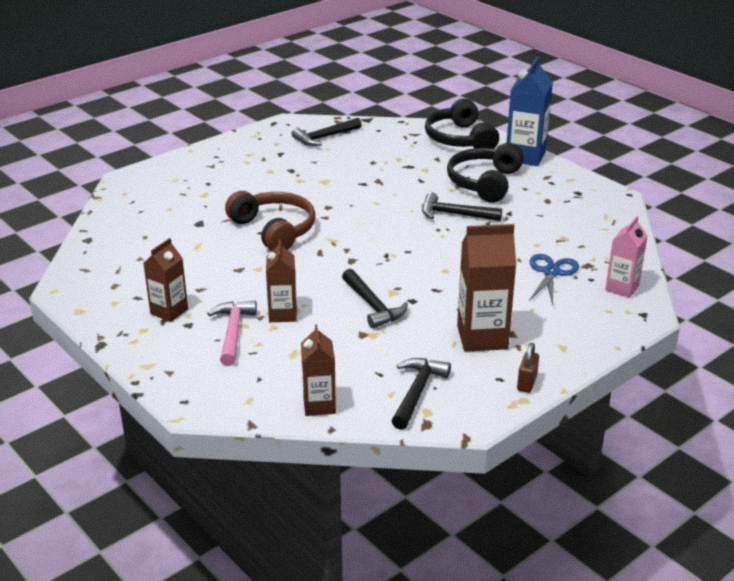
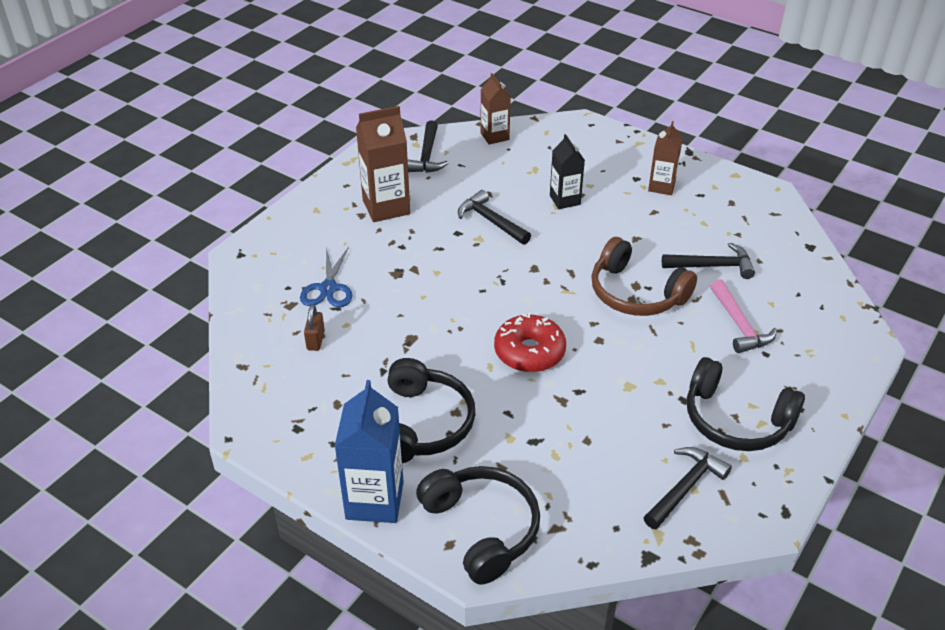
camera: 165 degrees right, 10 degrees up
pink hammer [207,301,257,366] -> pink hammer moved to [710,279,777,353]
brown carton [266,240,297,322] -> black carton [550,134,585,209]
black hammer [422,192,502,221] -> black hammer moved to [662,243,755,279]
brown padlock [517,343,539,393] -> brown padlock moved to [304,304,325,351]
pink carton [605,216,648,298] -> none
none -> red donut [494,313,566,372]
none -> black headphones [687,357,805,451]

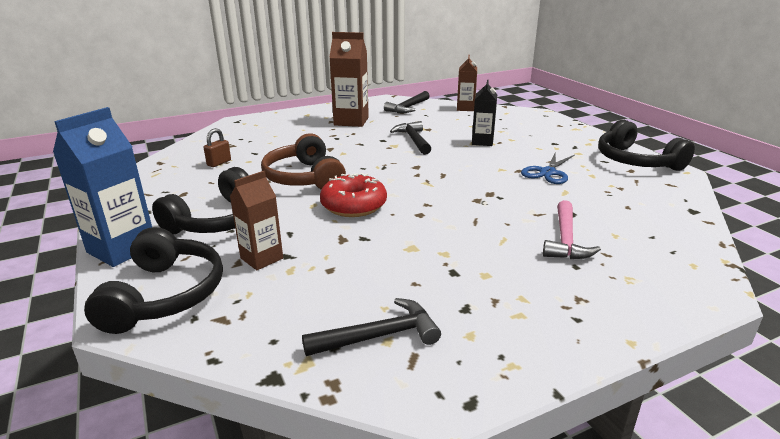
camera: 30 degrees right, 15 degrees down
blue scissors [300,247,353,307] -> blue scissors moved to [521,153,575,184]
brown headphones [591,237,697,316] -> brown headphones moved to [261,133,346,190]
brown carton [648,121,683,195] -> brown carton moved to [230,171,283,270]
black hammer [662,243,755,279] -> none
black headphones [687,357,805,451] -> black headphones moved to [598,120,695,171]

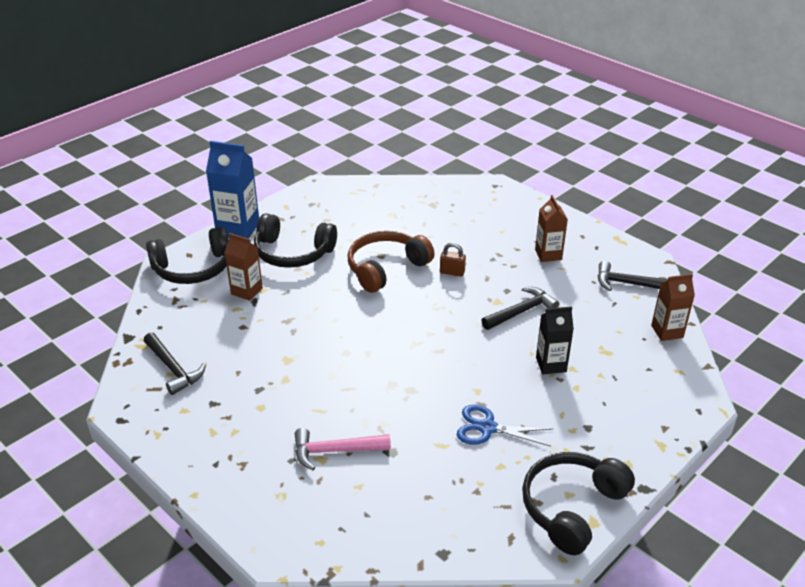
camera: 70 degrees right, 10 degrees up
brown padlock [204,128,231,167] -> brown padlock moved to [440,243,466,276]
red donut [320,173,387,217] -> none
brown carton [329,32,369,127] -> brown carton [535,195,568,262], size x0.63

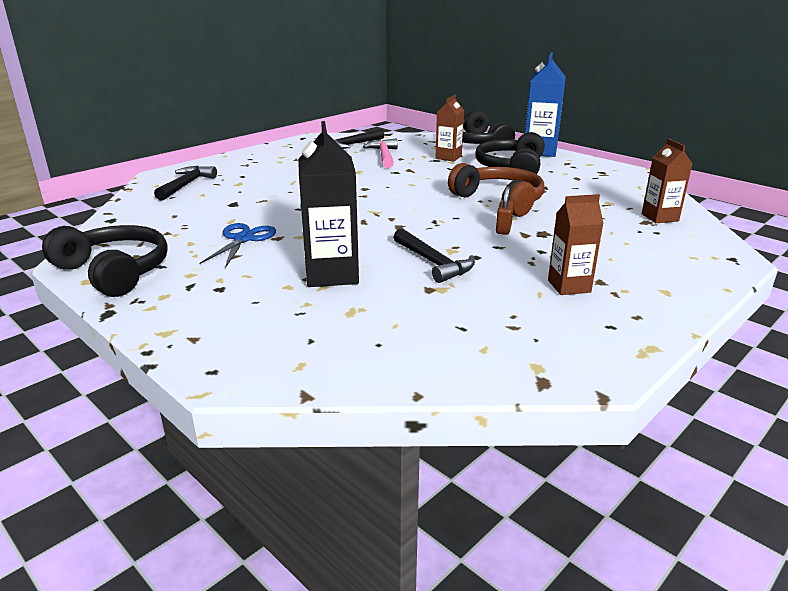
camera: 90 degrees right, 10 degrees down
pink hammer [295,428,391,470] -> pink hammer moved to [363,139,398,168]
black carton [536,306,574,374] -> black carton [298,121,359,287], size x1.59
black hammer [597,261,668,291] -> black hammer moved to [154,166,217,201]
brown carton [651,274,695,341] -> brown carton moved to [642,138,692,223]

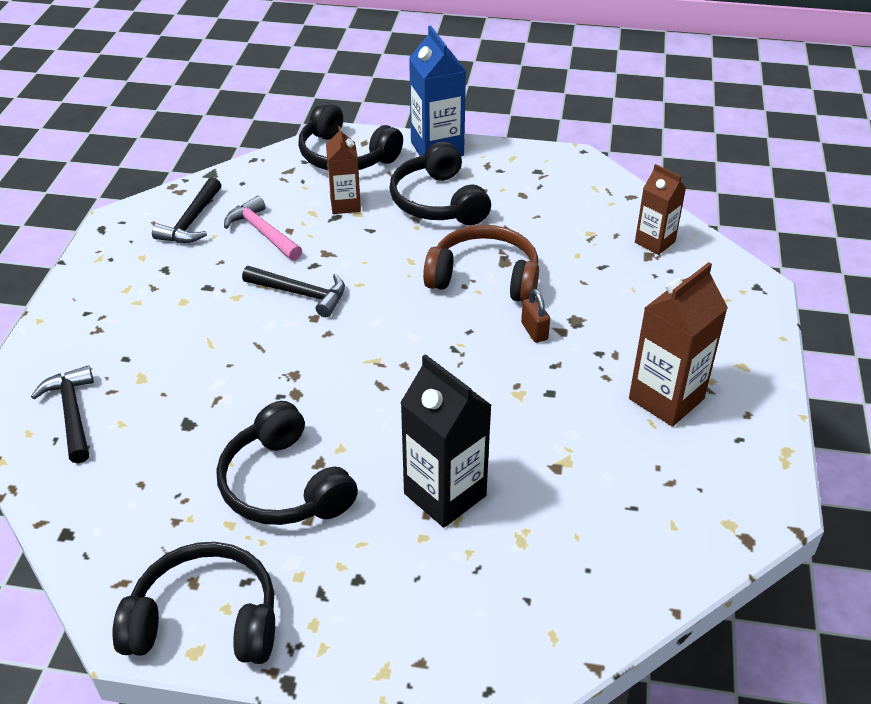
camera: 35 degrees left, 15 degrees up
blue scissors [200,223,276,268] -> black headphones [217,401,358,525]
black hammer [393,228,475,283] -> black hammer moved to [242,266,345,317]
brown carton [548,194,604,295] -> brown carton [629,262,728,427], size x1.59

